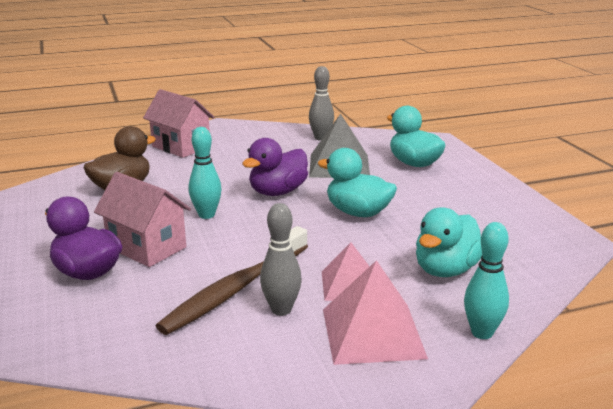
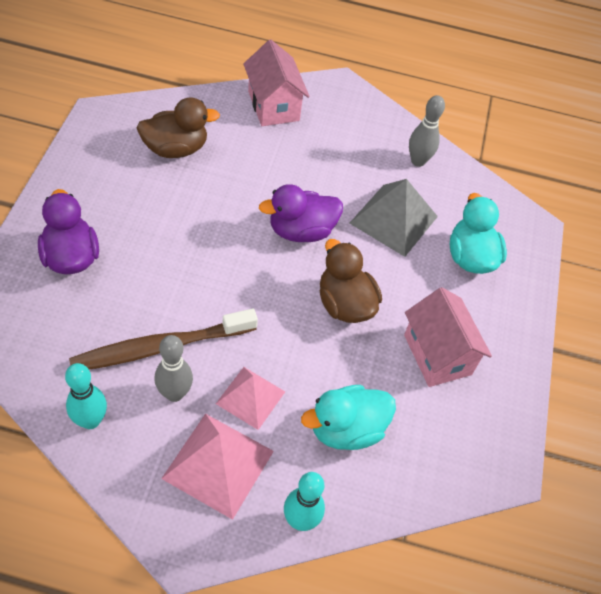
camera: 25 degrees right, 30 degrees up
pink house [94,172,191,267] -> pink house moved to [404,287,492,387]
turquoise bowling pin [189,127,222,219] -> turquoise bowling pin moved to [65,363,107,429]
turquoise duck [317,148,397,217] -> brown duck [320,239,382,323]

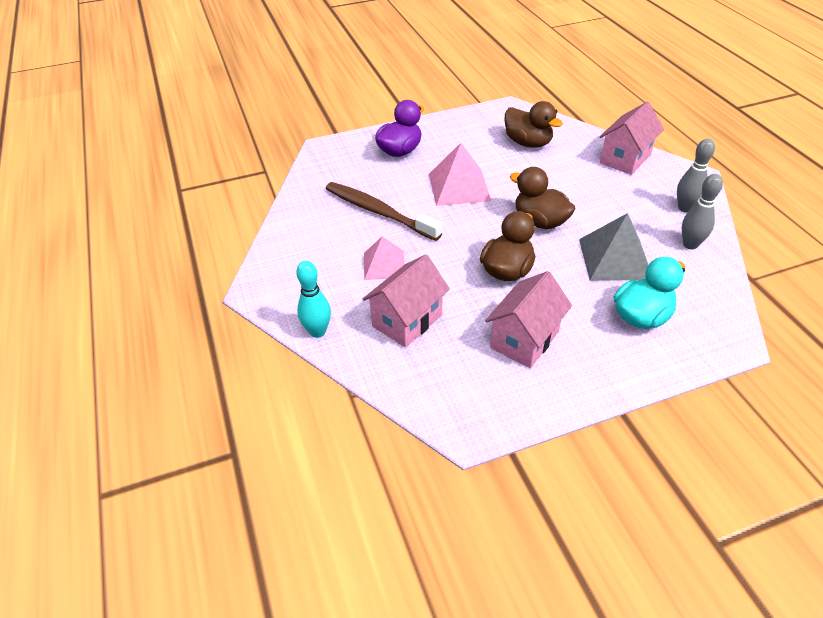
camera: 65 degrees right, 10 degrees down
turquoise bowling pin [65,363,107,429] -> none
grey bowling pin [154,335,193,402] -> grey bowling pin moved to [677,139,715,212]
pink pyramid [161,414,274,520] -> pink pyramid moved to [429,143,491,206]
purple duck [259,184,343,242] -> brown duck [510,167,576,229]
turquoise duck [301,385,396,450] -> pink house [363,254,450,348]

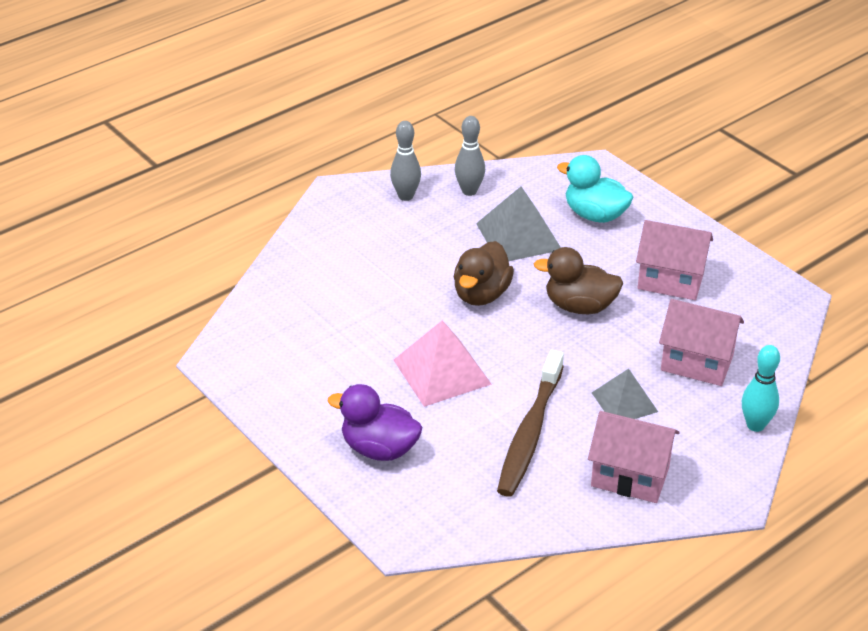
camera: 110 degrees left, 5 degrees down
pink pyramid [364,236,405,280] -> grey pyramid [592,368,658,419]
brown duck [505,101,563,148] -> none
pink house [599,102,664,175] -> pink house moved to [588,411,680,503]

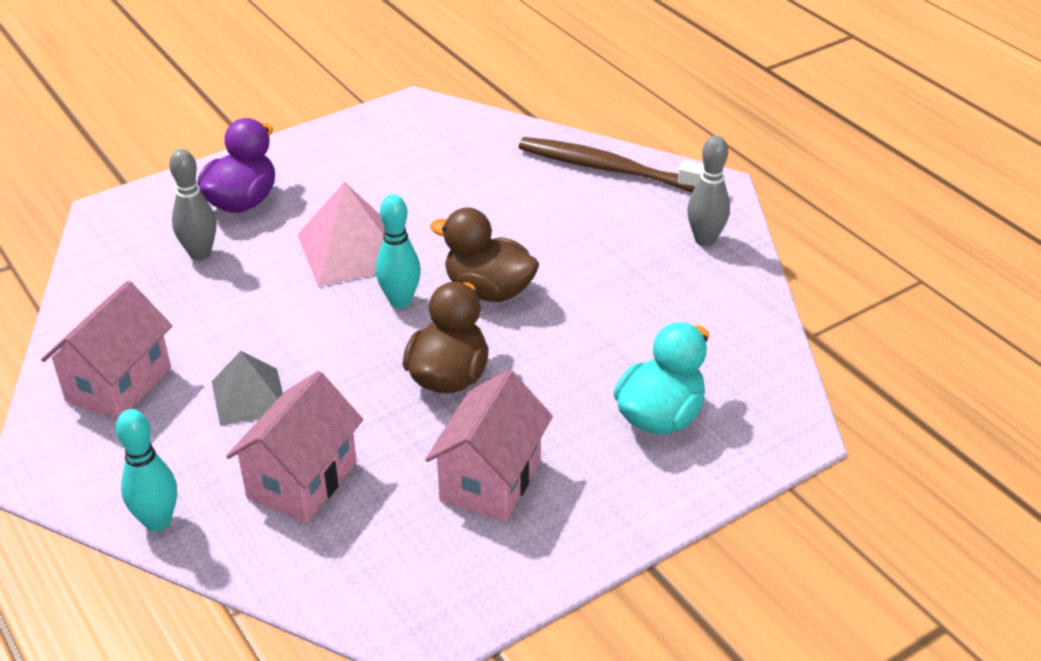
camera: 95 degrees right, 0 degrees up
grey bowling pin [455,116,485,196] -> grey bowling pin moved to [169,149,216,260]
grey pyramid [476,186,561,261] -> none
brown toothbrush [497,350,564,497] -> brown toothbrush moved to [519,137,704,192]
none -> turquoise bowling pin [376,194,421,308]

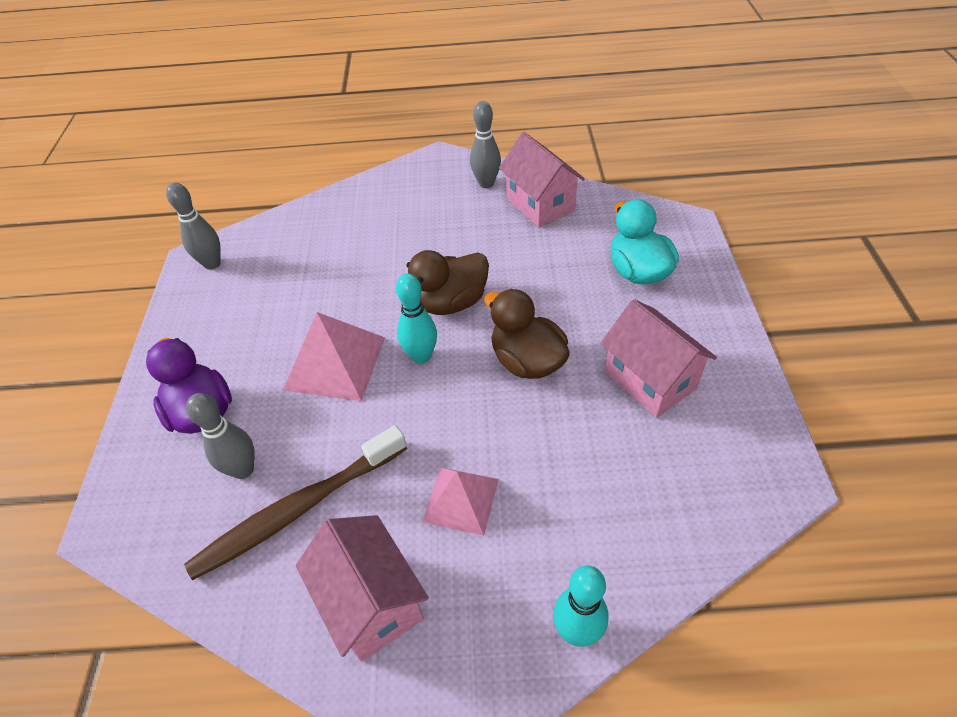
camera: 55 degrees left, 10 degrees up
grey pyramid [212,351,283,426] -> pink pyramid [422,467,499,536]
pink house [226,371,363,523] -> pink house moved to [499,132,585,228]
brown toothbrush [519,137,704,192] -> brown toothbrush moved to [184,425,407,580]
none -> grey bowling pin [166,183,221,270]

